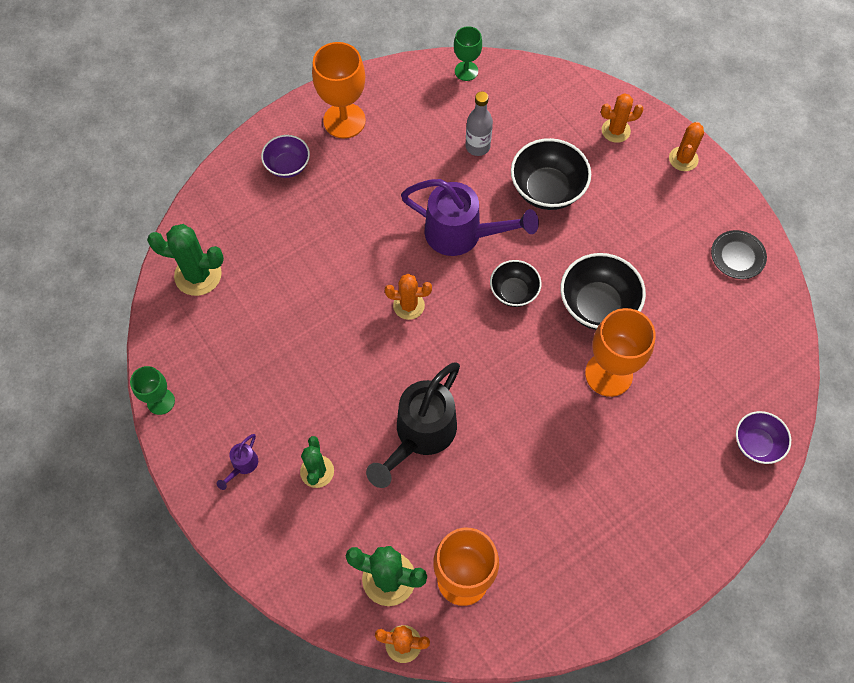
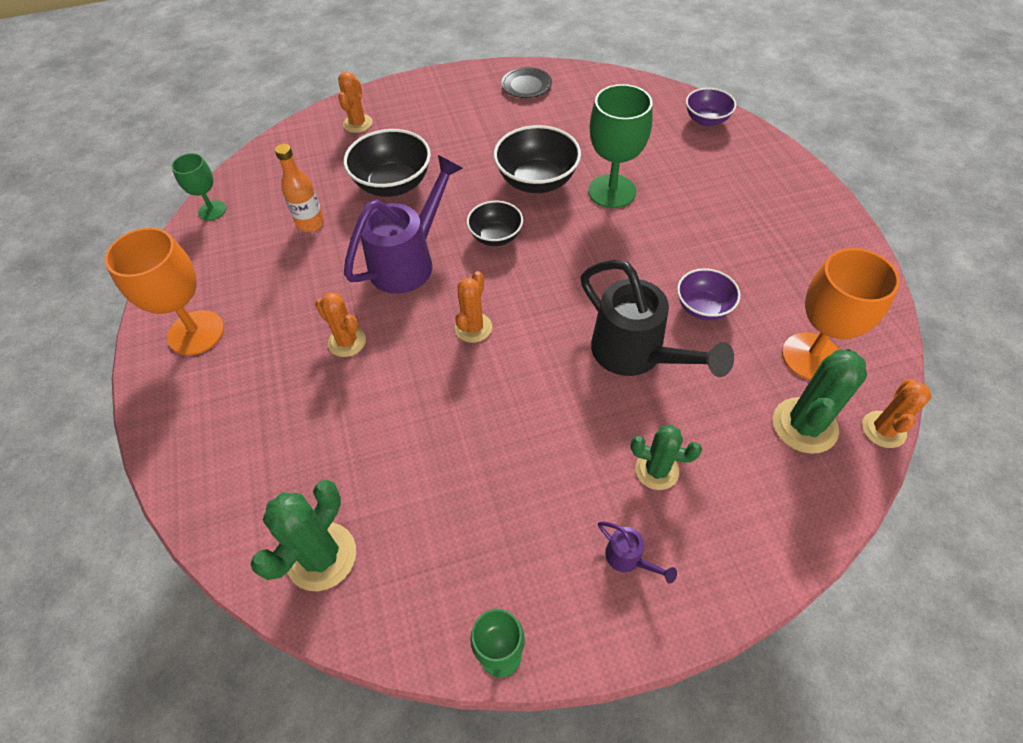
camera: 70 degrees left, 10 degrees down
purple bowl [261,135,310,178] -> purple bowl moved to [677,268,740,320]
grey bottle [465,92,493,156] -> orange bottle [275,144,324,232]
orange goblet [585,308,656,397] -> green goblet [588,84,653,208]
orange cactus [669,122,704,171] -> orange cactus moved to [315,292,366,357]

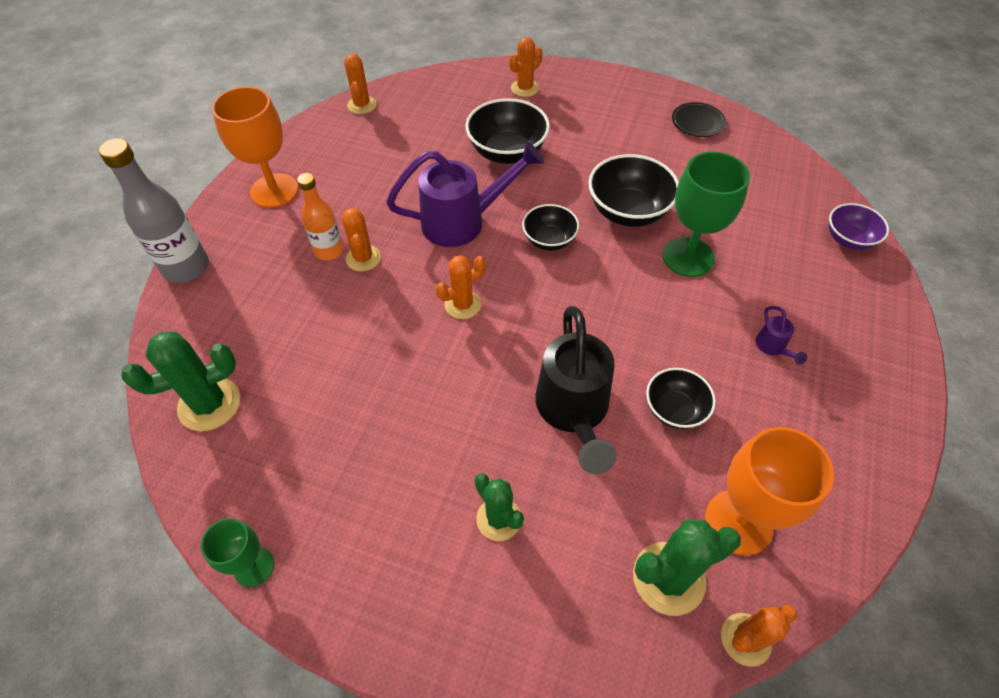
camera: 35 degrees right, 0 degrees up
green goblet [171,153,226,221] -> orange cactus [344,53,377,114]
orange bottle [275,144,324,232] -> orange bottle moved to [297,173,344,260]
purple watering can [598,521,677,583] -> purple watering can moved to [756,306,807,365]
purple bowl [677,268,740,320] -> black bowl [646,368,716,429]
none -> grey bottle [98,138,209,283]

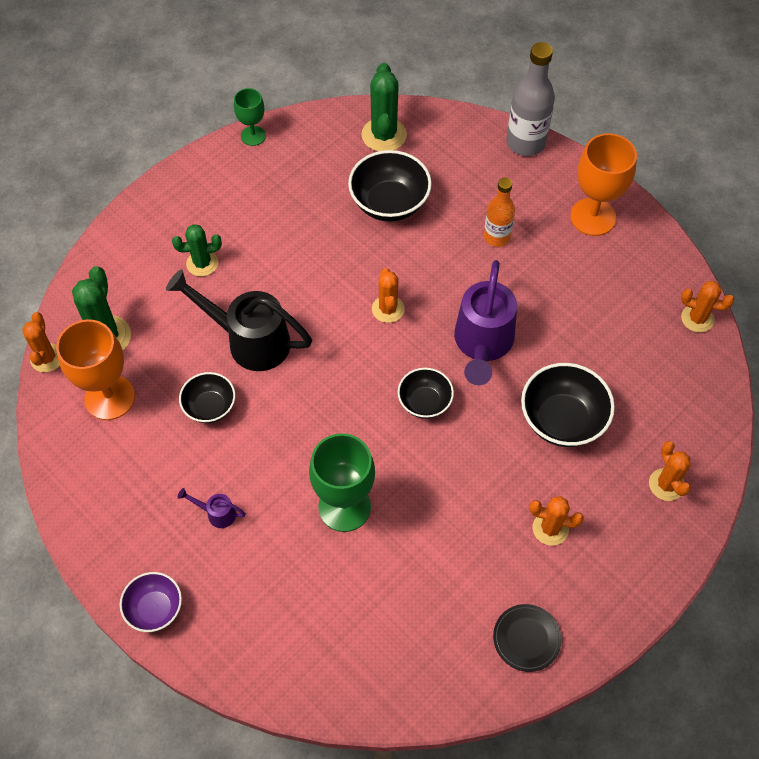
camera: 115 degrees right, 5 degrees up
orange cactus [342,208,381,271] -> orange cactus moved to [530,496,584,546]
black bowl [588,154,679,227] -> black bowl moved to [348,150,432,222]
purple bowl [829,203,889,250] -> purple bowl moved to [120,572,182,632]

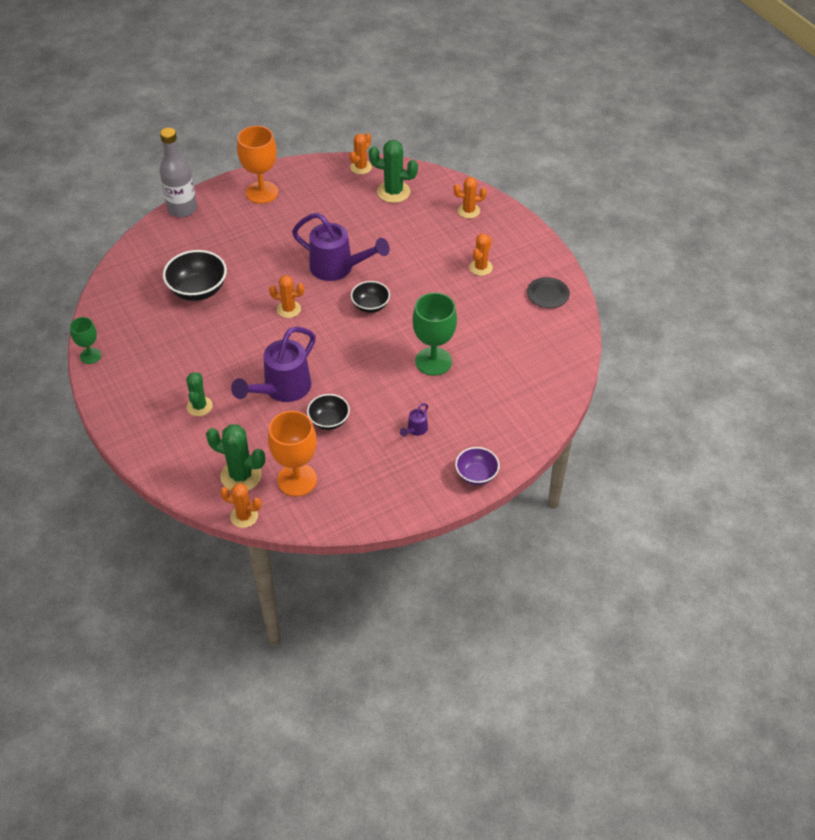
camera: 75 degrees left, 10 degrees down
black watering can [166,269,312,371] -> purple watering can [231,327,316,402]
green cactus [361,63,407,151] -> green cactus moved to [369,140,418,203]
orange bottle [484,177,515,247] -> none
black bowl [521,363,615,447] -> none

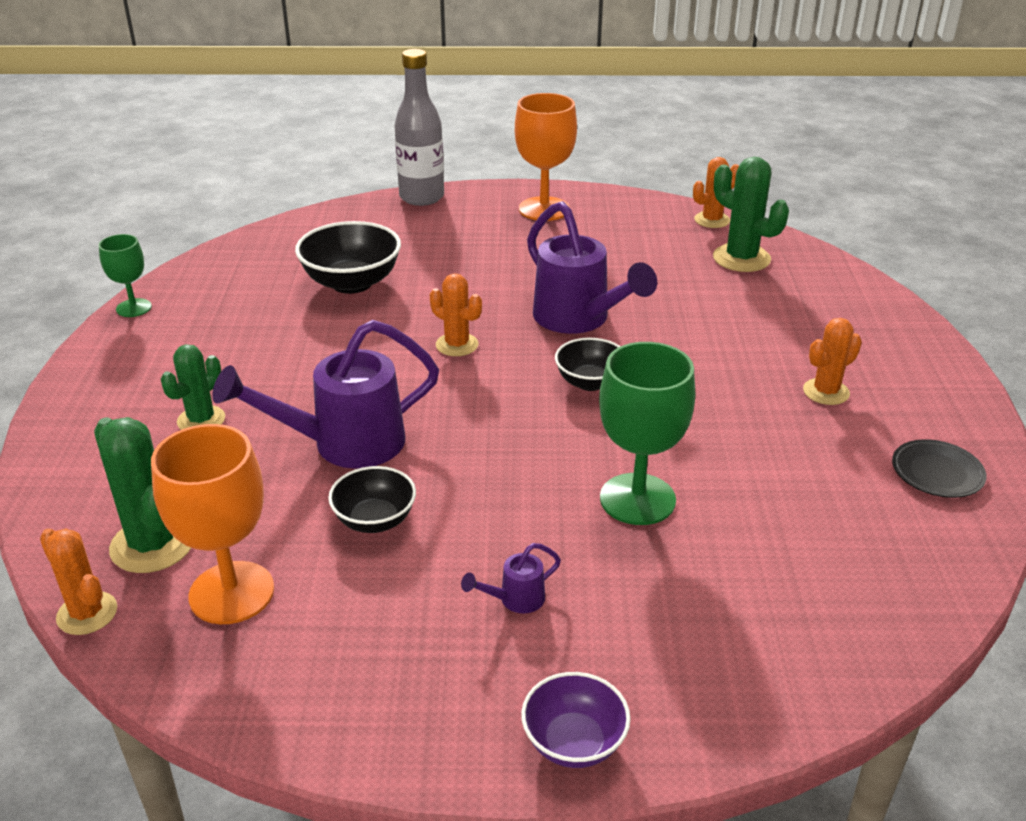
camera: 30 degrees right, 15 degrees down
orange cactus [453,177,487,219] -> none

